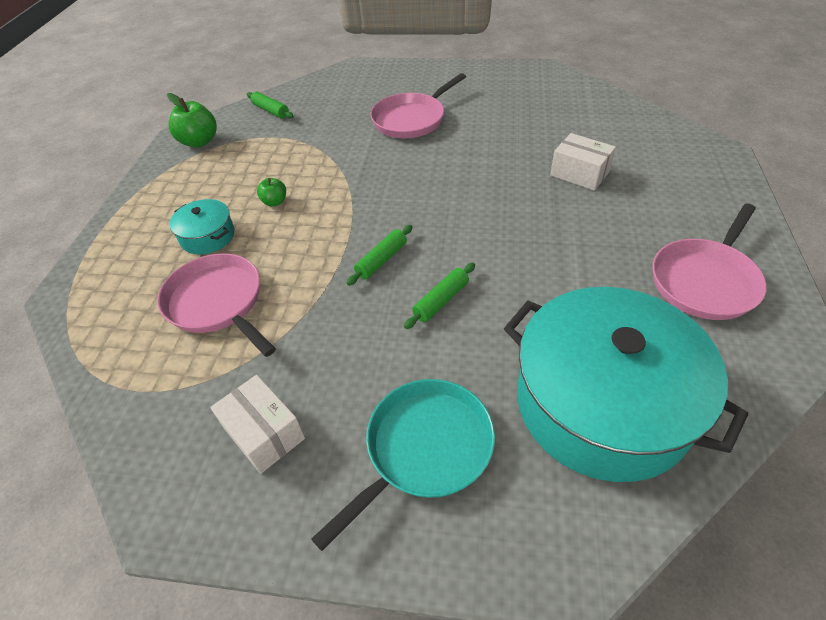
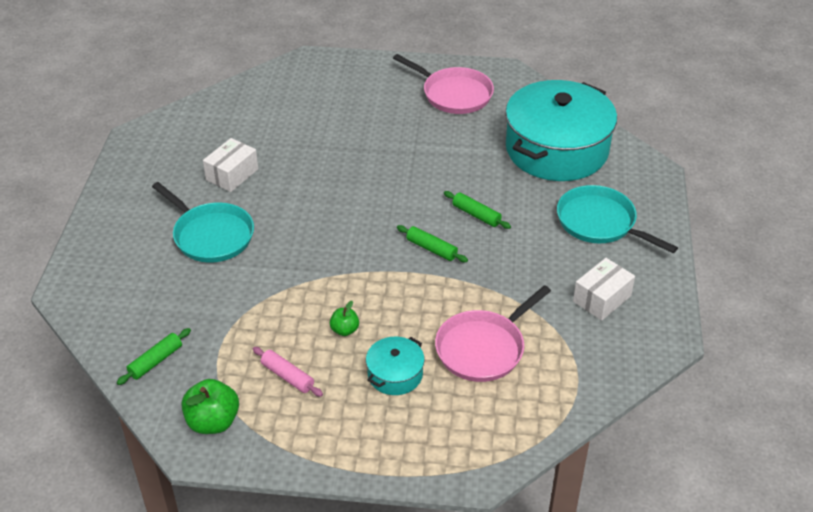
camera: 95 degrees left, 5 degrees down
pink pan [370,73,466,138] -> turquoise pan [152,182,254,263]
white box [550,133,616,191] -> white box moved to [203,138,258,192]
none -> pink rolling pin [253,347,323,397]

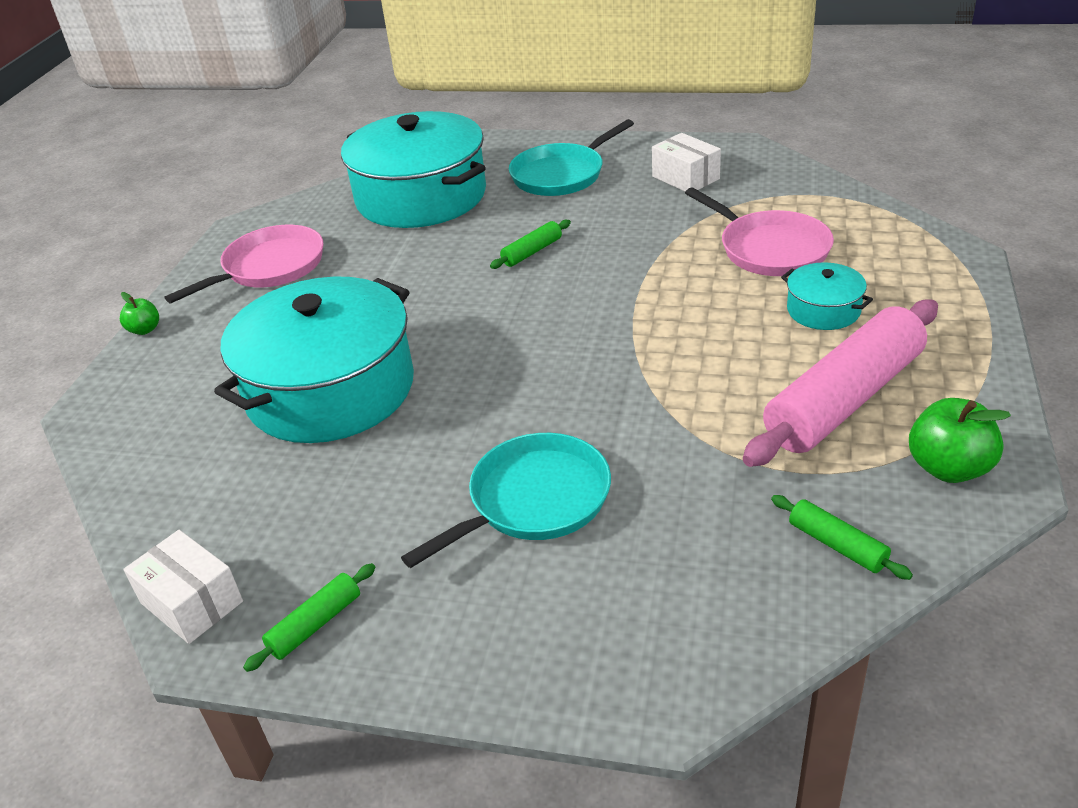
camera: 80 degrees left, 5 degrees down
white box [203,138,258,192] -> white box moved to [123,530,243,644]
pink rolling pin [253,347,323,397] -> pink rolling pin [743,299,938,467], size x2.34
green apple [330,301,359,336] -> green apple moved to [120,292,159,335]
green rolling pin [397,225,468,262] -> green rolling pin moved to [243,563,376,672]
none -> turquoise pot [214,276,414,443]

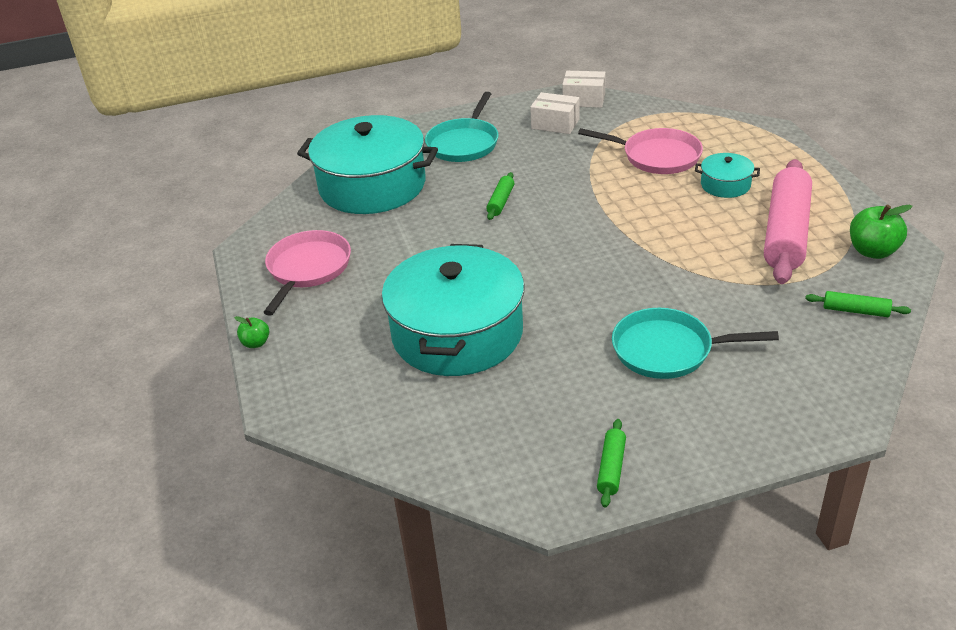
camera: 30 degrees left, 0 degrees up
white box [123,530,243,644] -> white box moved to [562,71,606,108]
turquoise pan [401,433,611,568] -> turquoise pan turned 105 degrees counterclockwise [612,308,779,379]

